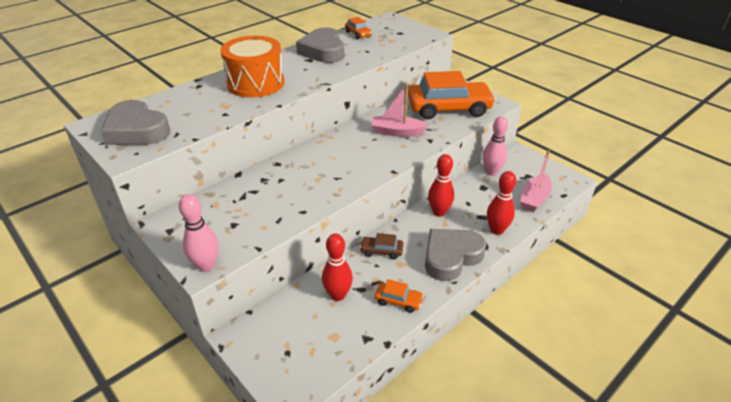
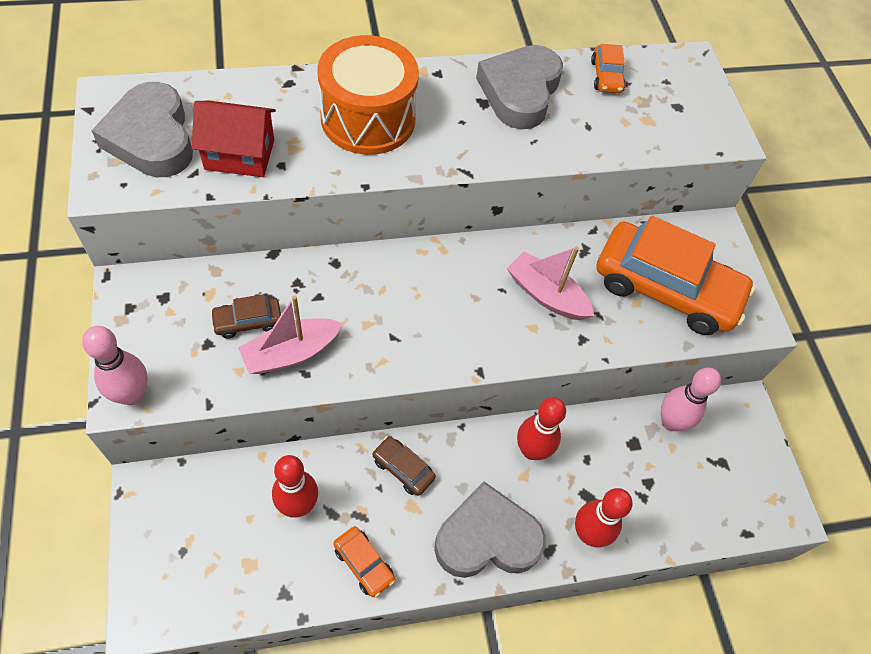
camera: 25 degrees right, 20 degrees up
pink boat [520,150,552,212] -> pink boat moved to [238,295,343,374]
none -> red house [192,101,276,177]
none -> brown car [210,294,281,339]

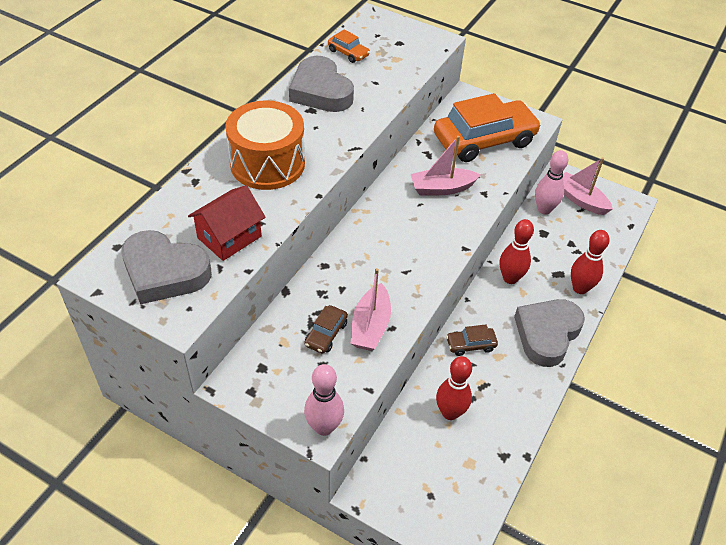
camera: 45 degrees left, 10 degrees down
orange car [333,526,395,597] -> none
none -> pink boat [563,157,613,215]

